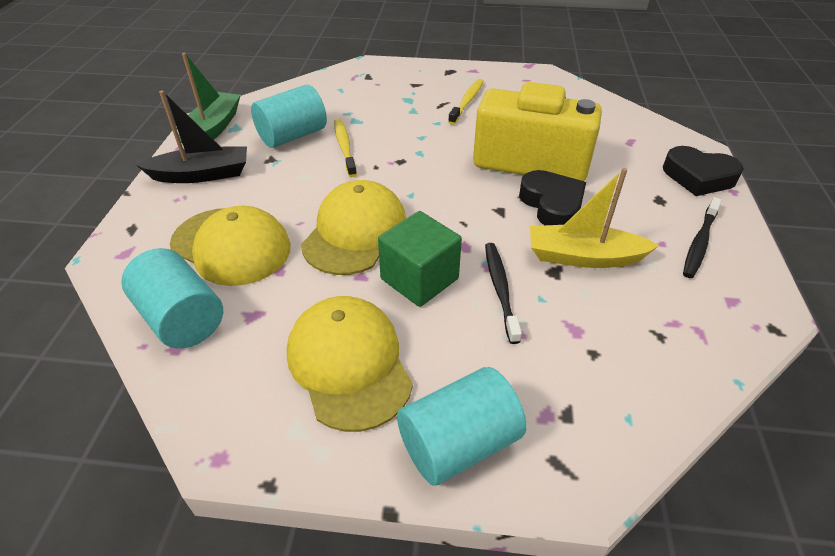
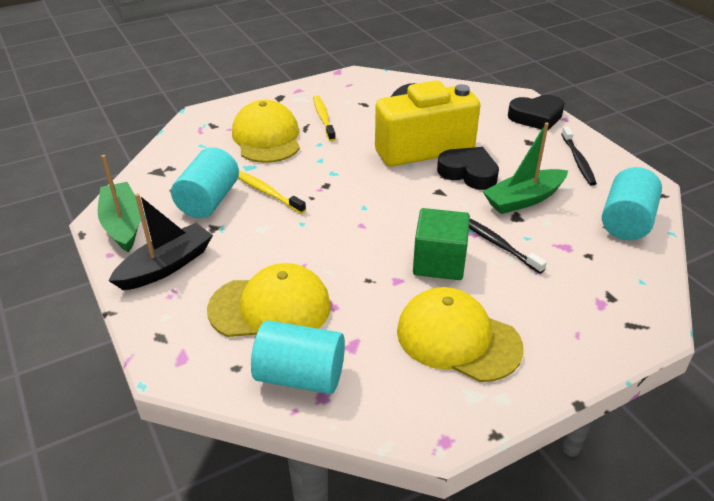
camera: 35 degrees left, 5 degrees down
yellow cap [301,180,406,275] -> yellow cap moved to [232,100,300,163]
turquoise cylinder [397,367,526,486] -> turquoise cylinder moved to [602,167,662,240]
yellow boat [530,168,659,268] -> green boat [482,122,568,214]

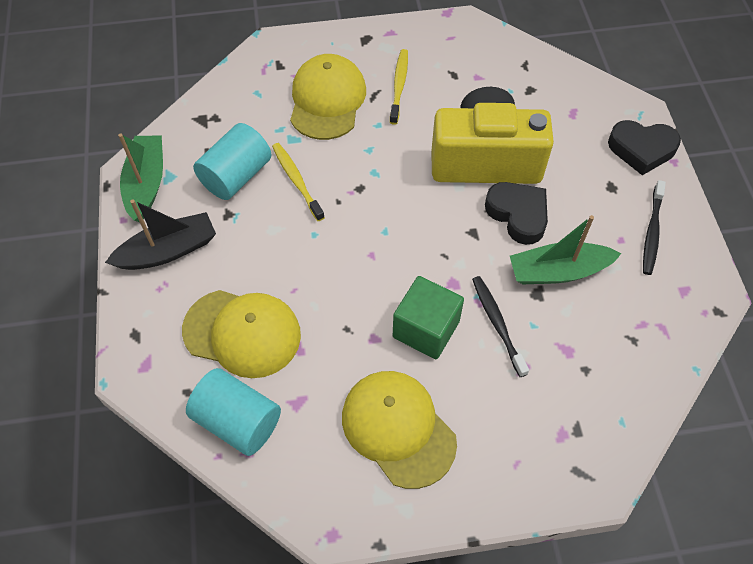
camera: 20 degrees right, 20 degrees up
turquoise cylinder [602,167,662,240] -> none

